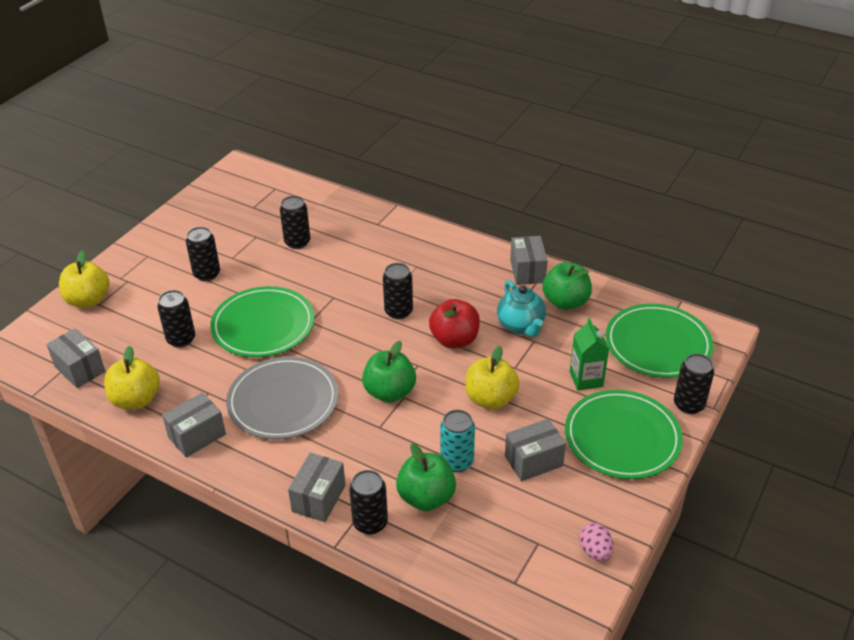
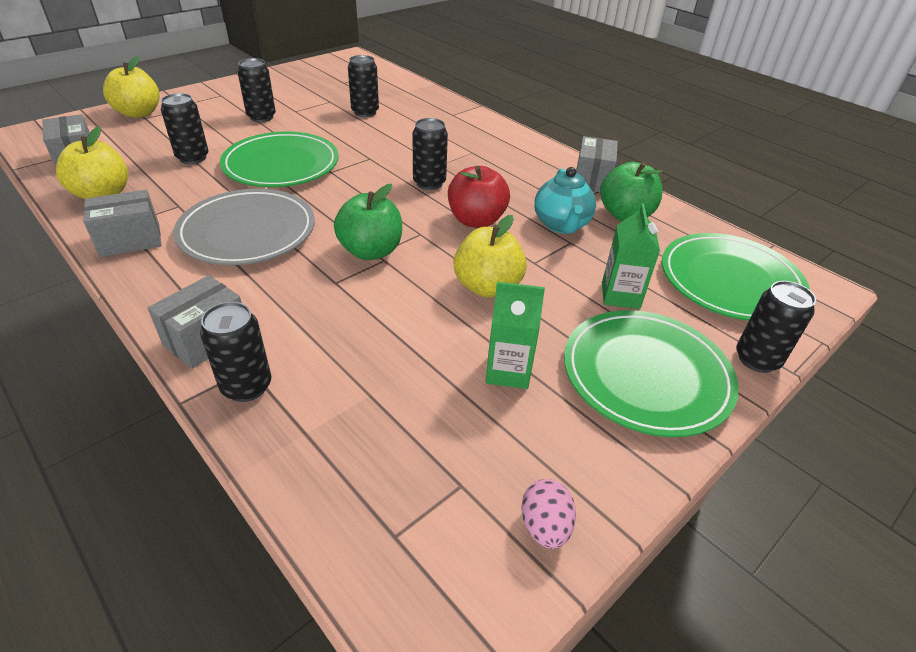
camera: 15 degrees right, 0 degrees up
green apple [396,444,456,511] -> none
turquoise can [440,410,475,472] -> none
grey box [505,419,566,481] -> green carton [486,282,545,389]

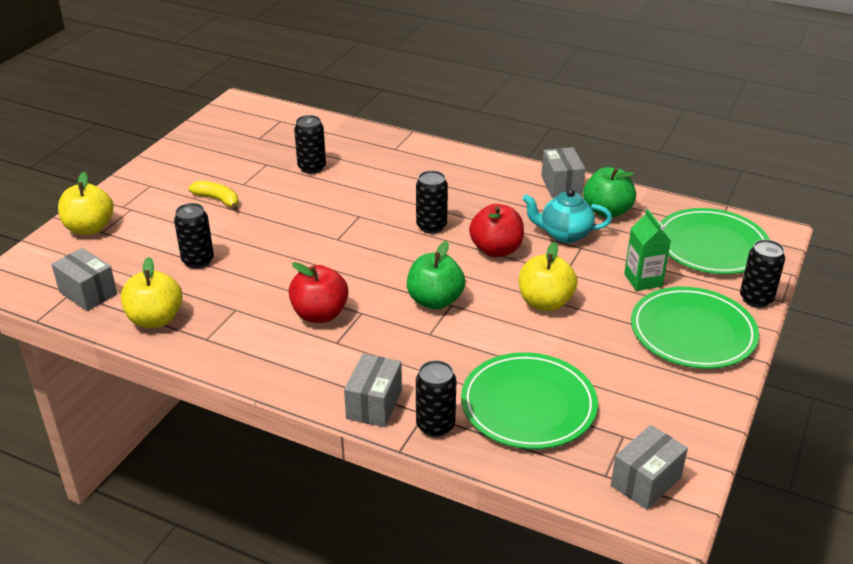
camera: 20 degrees left, 5 degrees down
grey box [83,190,161,257] -> grey box moved to [611,425,688,510]
grey plate [173,189,315,265] -> red apple [288,262,348,323]
green plate [220,132,339,187] -> green plate moved to [461,352,598,449]
black can [238,58,276,122] -> yellow banana [188,181,239,211]
green carton [486,282,545,389] -> none
pink egg [521,479,576,549] -> none
turquoise teapot [534,167,596,233] -> turquoise teapot turned 120 degrees clockwise [522,188,612,243]

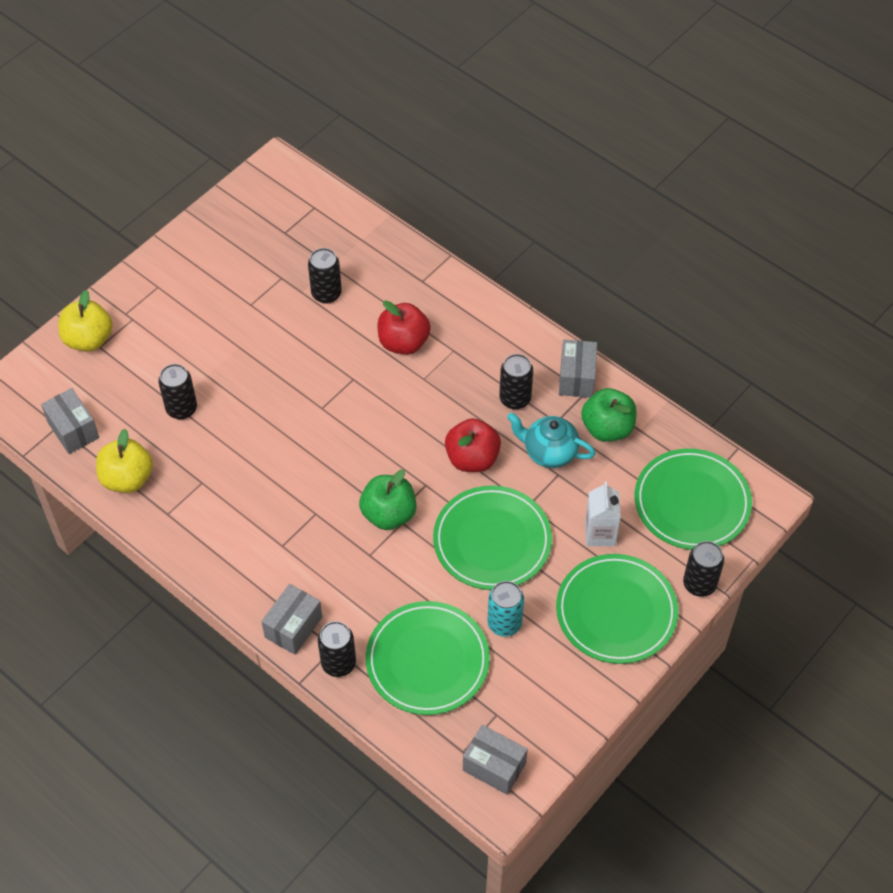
camera: 15 degrees right, 20 degrees up
yellow banana [188,181,239,211] -> none
red apple [288,262,348,323] -> red apple moved to [377,300,431,355]
black can [416,171,448,234] -> black can moved to [499,354,533,410]
yellow apple [519,242,577,311] -> green plate [433,486,552,590]
grey box [611,425,688,510] -> grey box turned 60 degrees clockwise [463,725,528,795]
green carton [624,209,671,291] -> white carton [585,481,621,546]
none -> turquoise can [487,581,524,637]

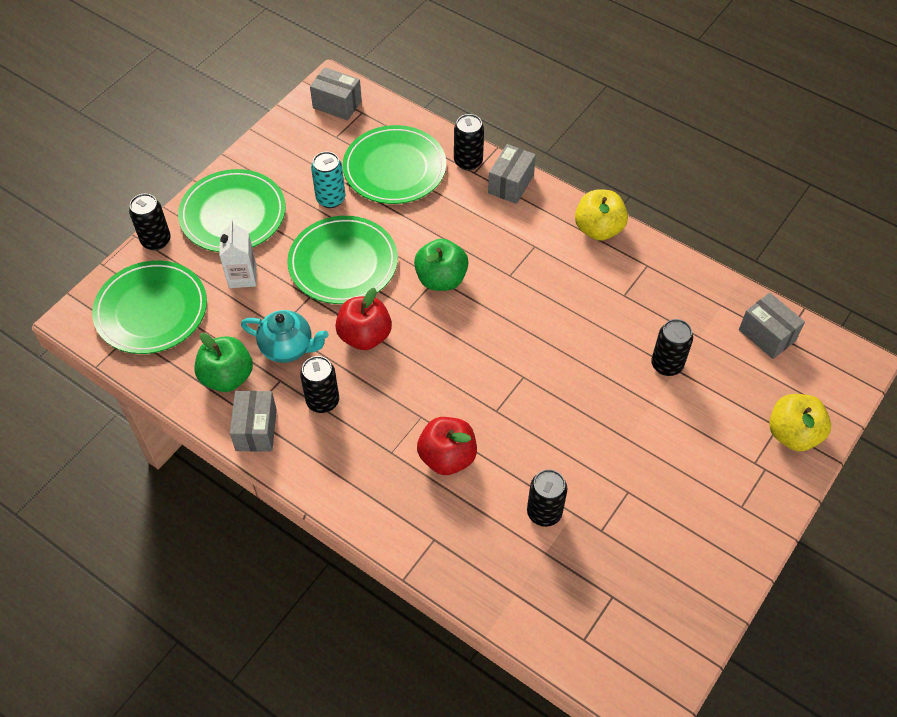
camera: 175 degrees right, 0 degrees up
yellow apple [96,429,153,493] -> yellow apple moved to [575,189,628,241]

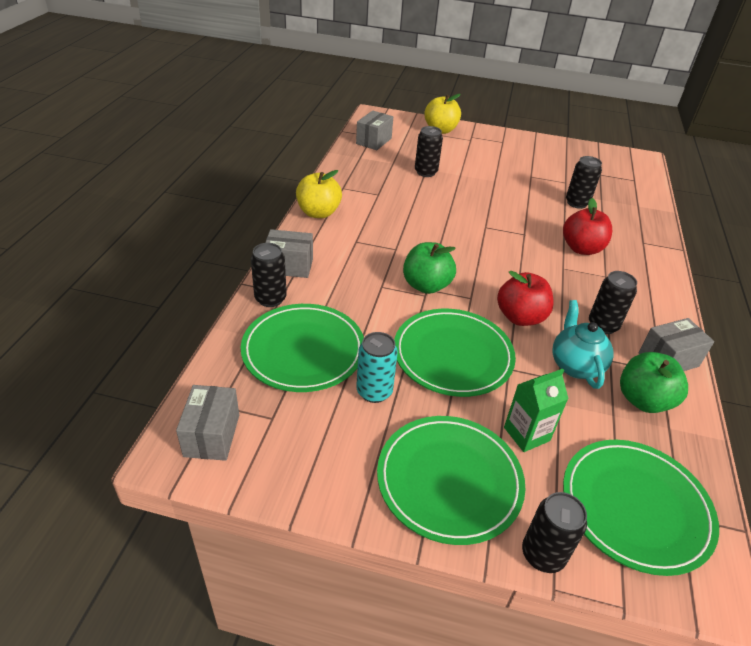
camera: 115 degrees left, 15 degrees down
white carton [219,220,256,288] -> green carton [504,369,568,452]

